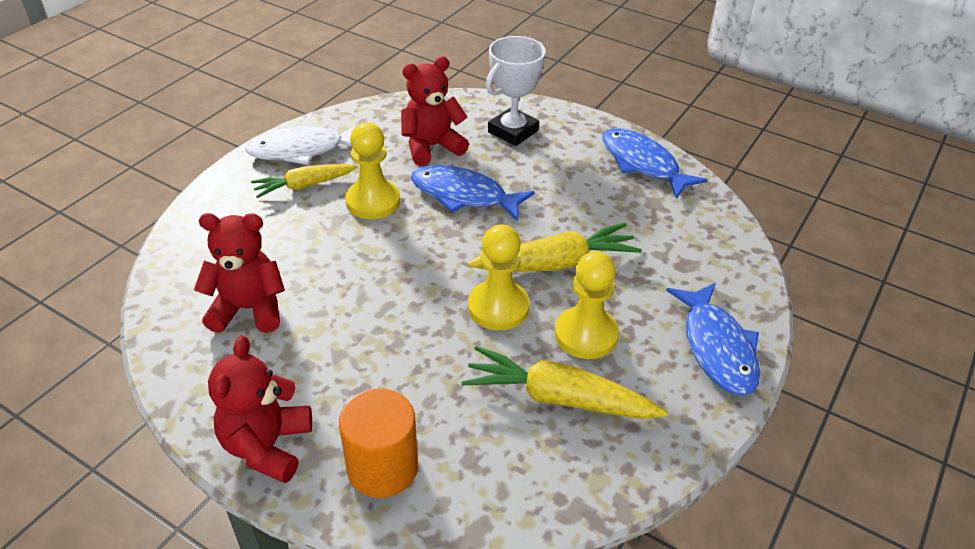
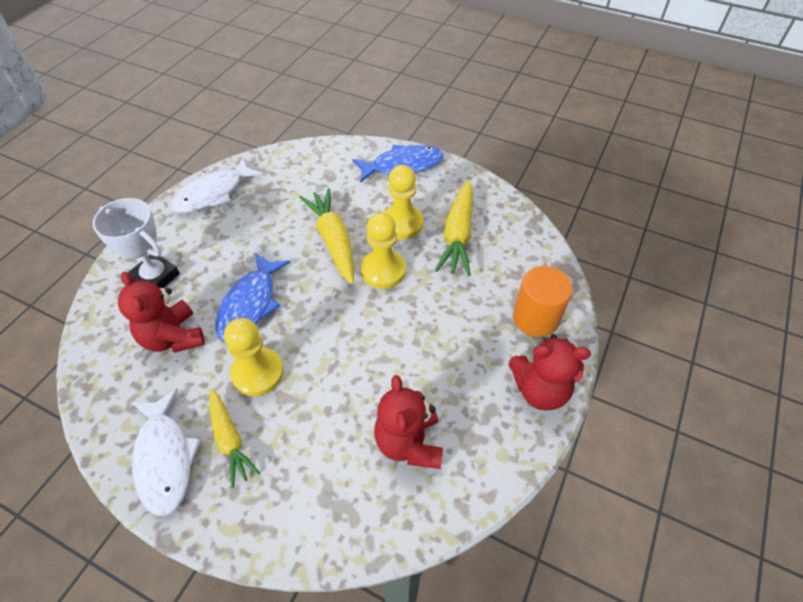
camera: 95 degrees left, 10 degrees up
blue fish [603,128,708,199] -> white fish [171,157,263,213]

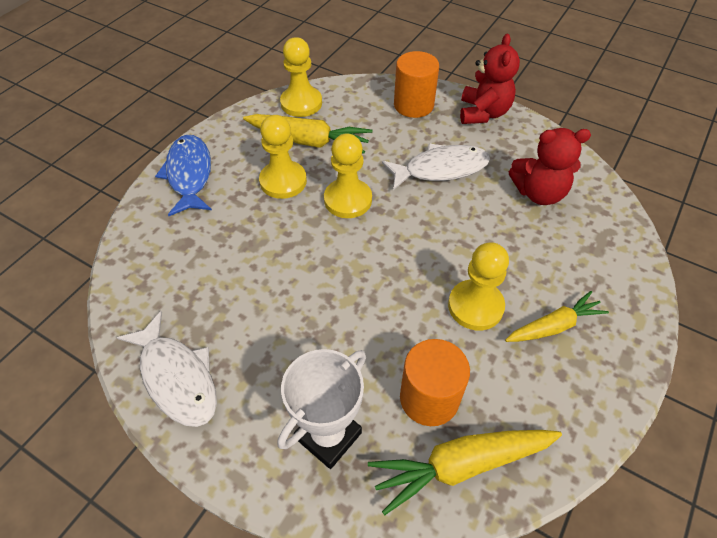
camera: 85 degrees left, 0 degrees up
red teddy bear [118,272,205,353] -> orange cylinder [400,339,470,426]
white fish [131,388,201,516] -> white fish moved to [382,144,490,190]
blue fish [215,253,290,341] -> none
yellow carrot [299,188,354,284] -> yellow carrot moved to [368,430,562,515]
none -> yellow pawn [280,37,322,117]

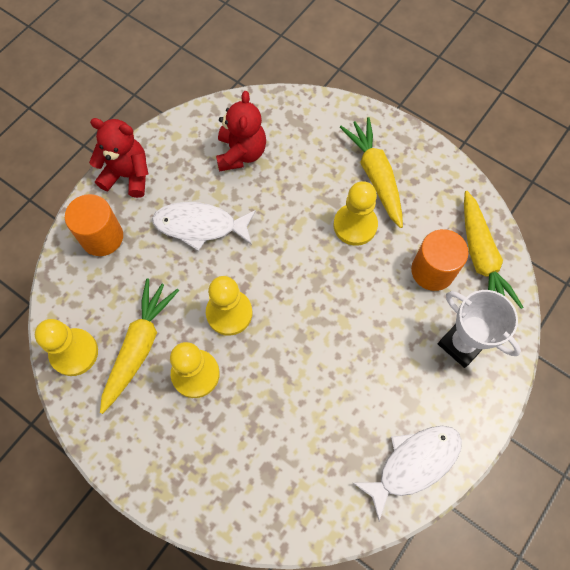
camera: 85 degrees left, 15 degrees up
blue fish [155,135,212,216] -> none
white fish [382,144,490,190] -> white fish turned 75 degrees counterclockwise [152,202,256,251]
yellow carrot [505,291,609,342] -> yellow carrot [340,117,403,228], size x1.50

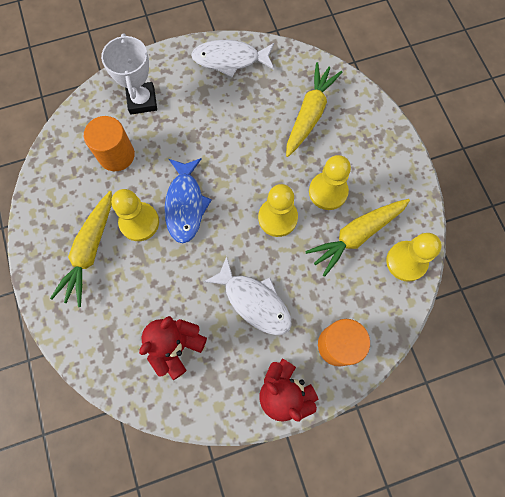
camera: 145 degrees left, 5 degrees up
yellow carrot [464,191,524,309] -> yellow carrot moved to [286,62,343,157]
none -> blue fish [165,158,212,243]

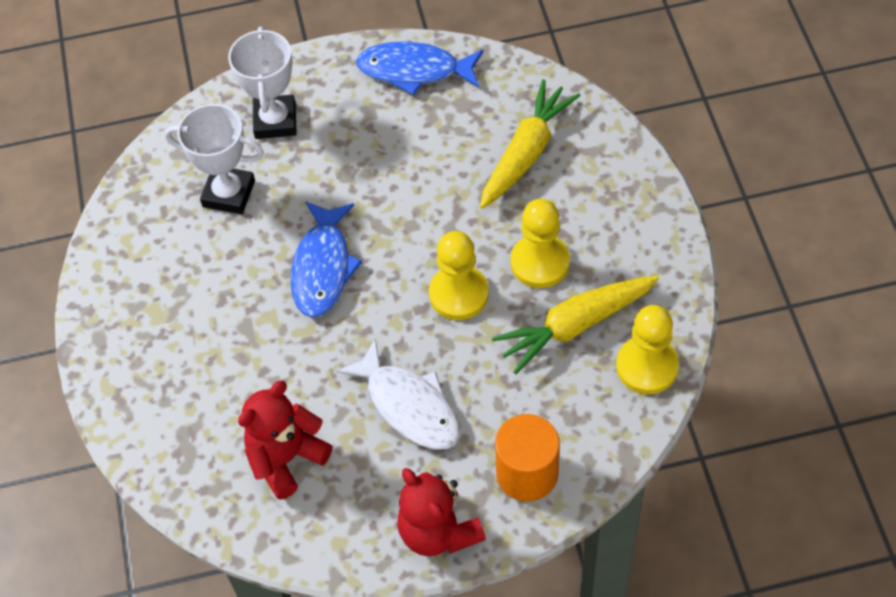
camera: 10 degrees right, 15 degrees down
yellow carrot [50,191,112,307] -> none
orange cylinder [84,116,135,171] -> white trophy [165,104,264,214]
yellow pawn [111,189,159,241] -> none
white fish [191,40,274,78] -> blue fish [356,42,483,95]

